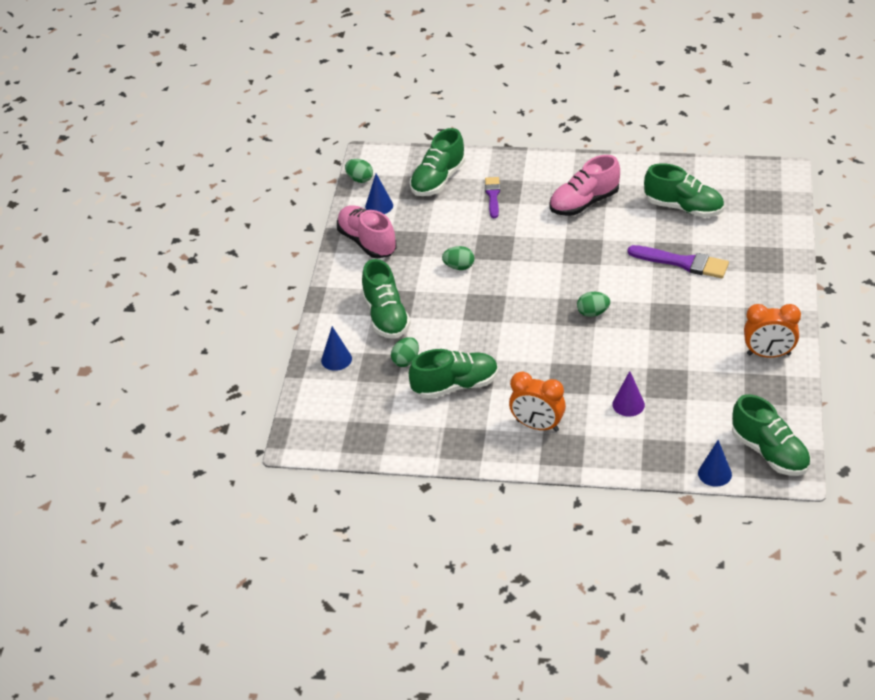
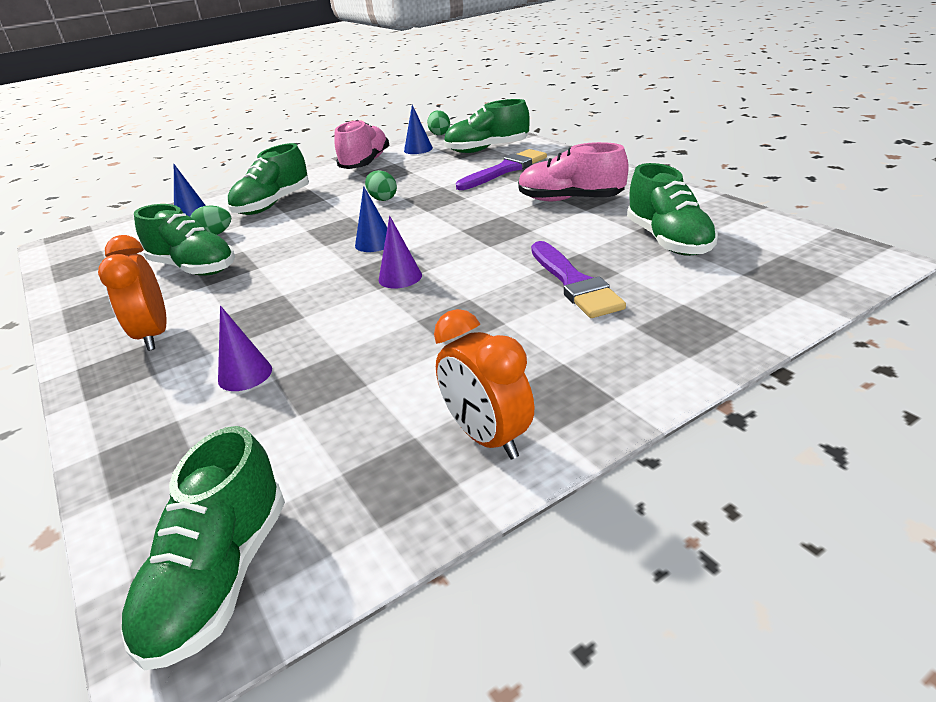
camera: 50 degrees right, 10 degrees down
purple brush [485,177,500,218] -> purple brush [456,149,547,190], size x1.57
green egg [577,292,610,317] -> purple cone [379,216,422,288]
blue cone [698,440,732,487] -> blue cone moved to [355,186,387,252]

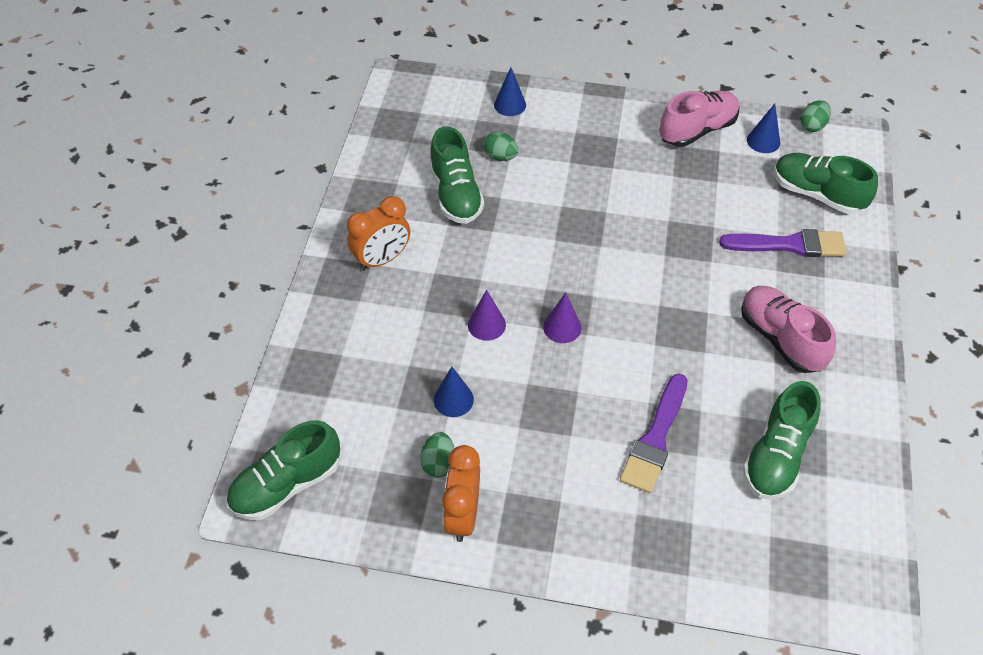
camera: 40 degrees right, 20 degrees up
orange clock [98,235,167,351] -> orange clock turned 150 degrees counterclockwise [347,196,410,271]
purple cone [218,306,272,391] -> purple cone moved to [468,290,506,341]
green shoe [227,143,309,215] -> none
blue cone [355,186,387,252] -> blue cone moved to [434,367,474,417]
green egg [365,170,397,201] -> green egg moved to [420,432,454,478]

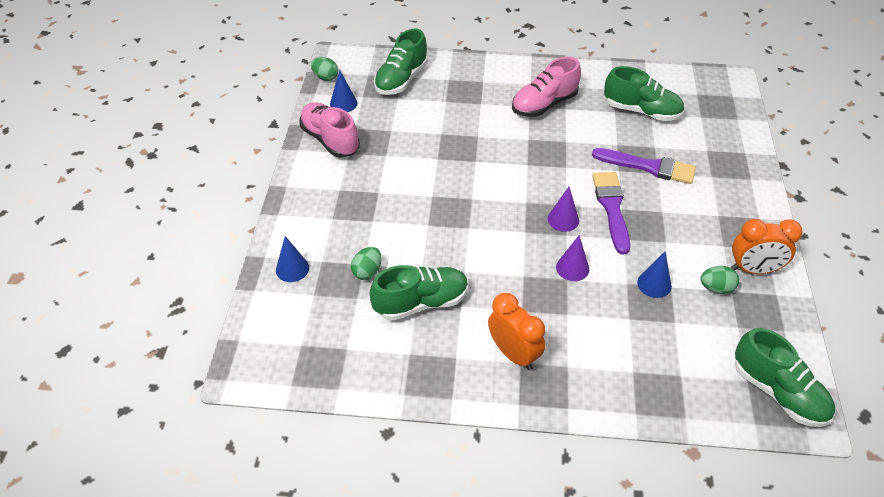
camera: 95 degrees left, 5 degrees down
purple brush [719,229,847,257] -> purple brush moved to [592,172,630,254]

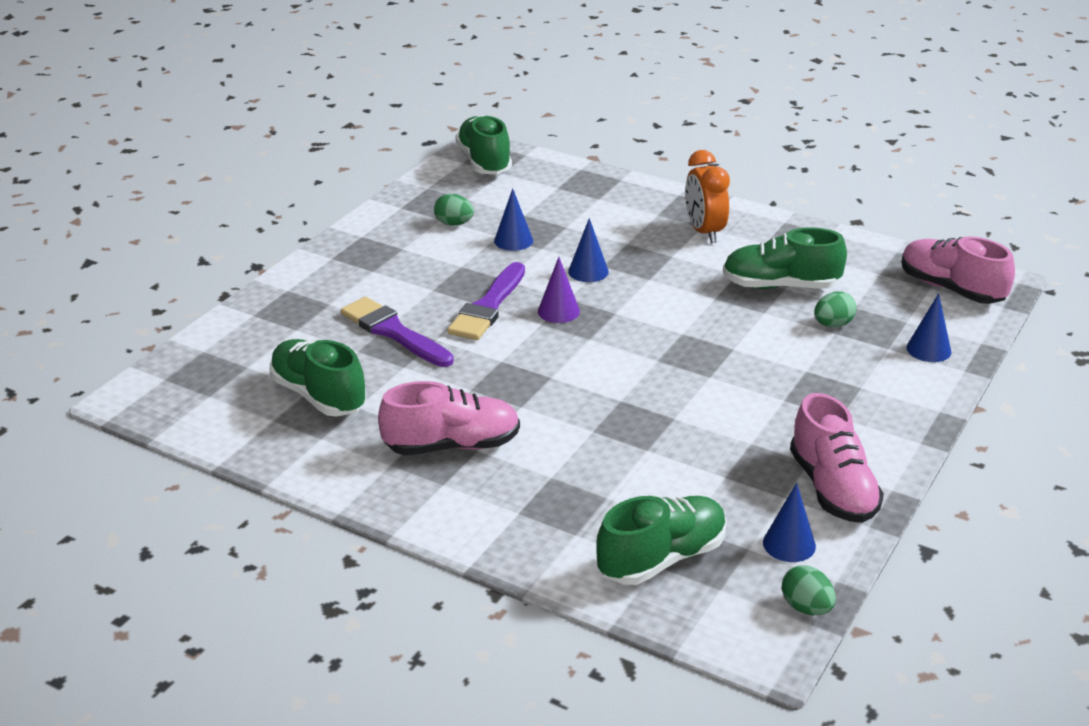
camera: 155 degrees left, 15 degrees down
purple cone [556,235,589,281] -> blue cone [568,218,609,282]
orange clock [731,219,803,274] -> none
none -> pink shoe [902,236,1015,304]

